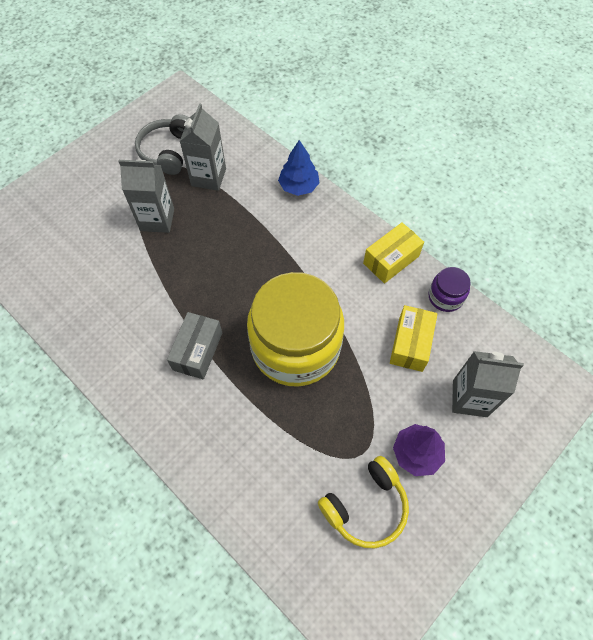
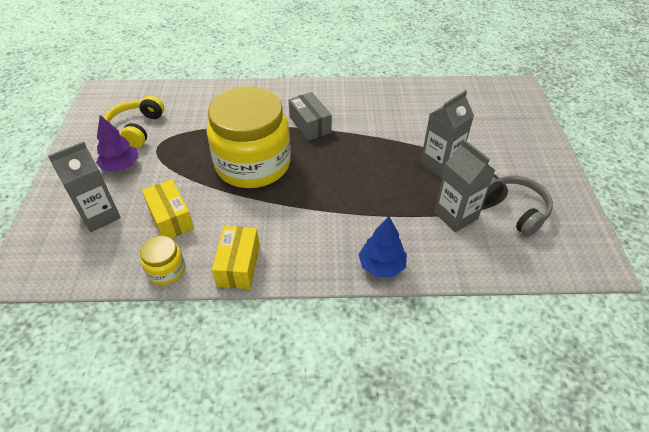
camera: 135 degrees right, 15 degrees down
purple jar [429,267,471,312] -> yellow jar [140,236,185,285]

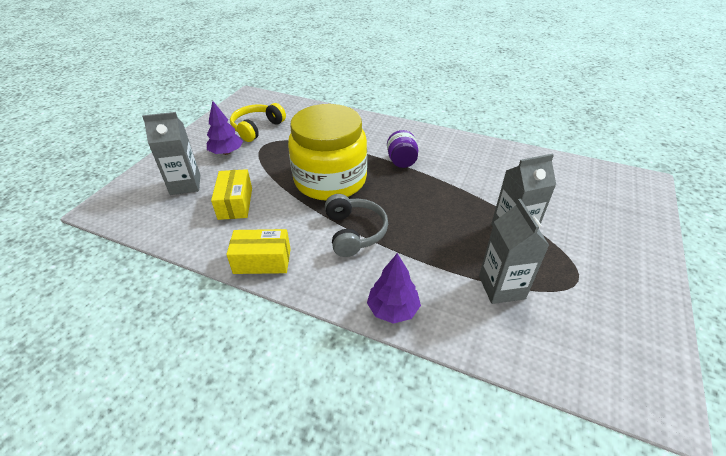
camera: 25 degrees right, 5 degrees down
yellow jar [140,236,185,285] -> none
yellow box [212,226,260,289] -> yellow box turned 60 degrees clockwise [226,229,291,274]
grey box [289,92,332,141] -> purple jar [387,130,418,168]
blue tree [358,216,407,277] -> purple tree [367,253,421,324]
grey headphones [484,175,553,237] -> grey headphones moved to [325,194,388,257]

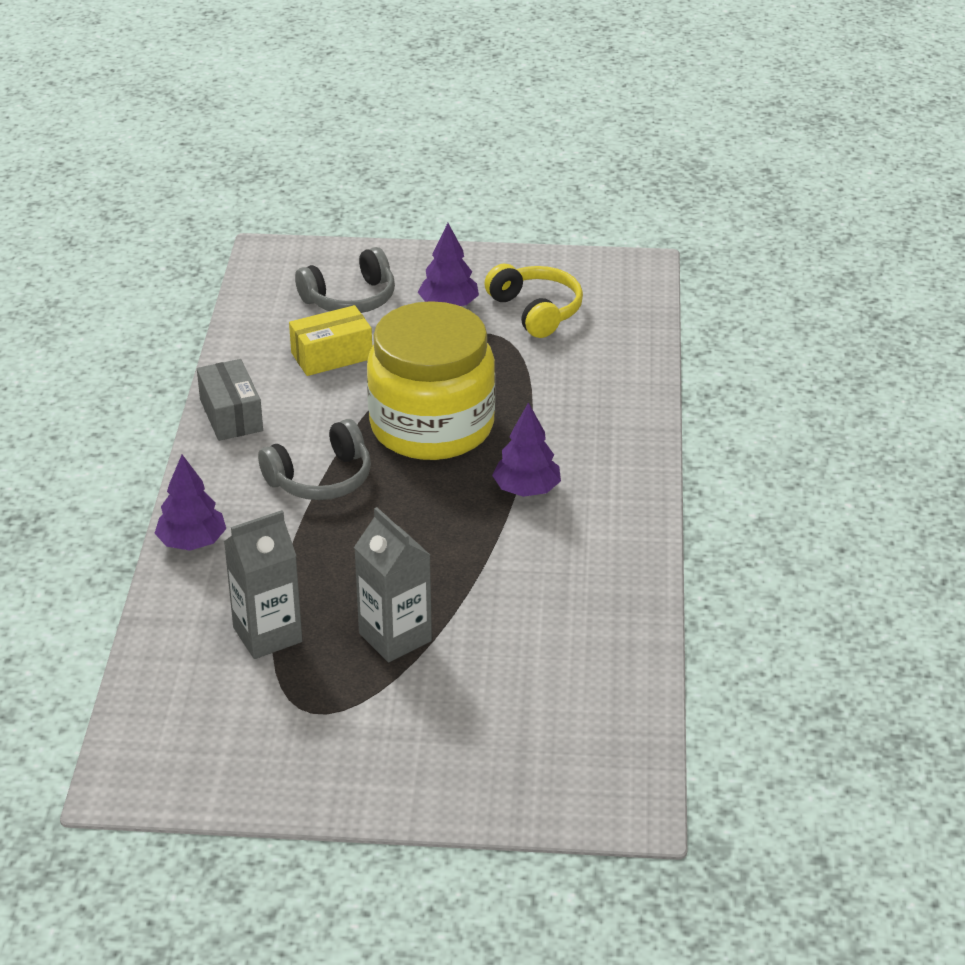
camera: 70 degrees right, 5 degrees down
grey carton [142,112,201,195] -> grey headphones [295,247,395,313]
yellow box [226,229,291,274] -> grey box [197,359,263,441]
yellow headphones [230,103,286,142] -> yellow headphones turned 45 degrees clockwise [484,263,583,338]
purple jar [387,130,418,168] -> purple tree [492,402,561,497]

